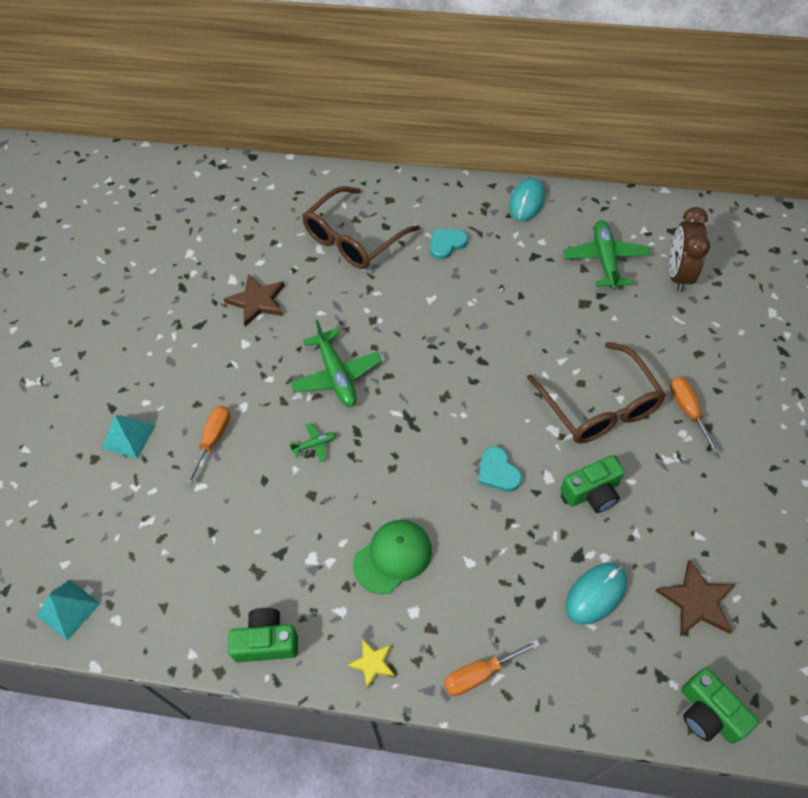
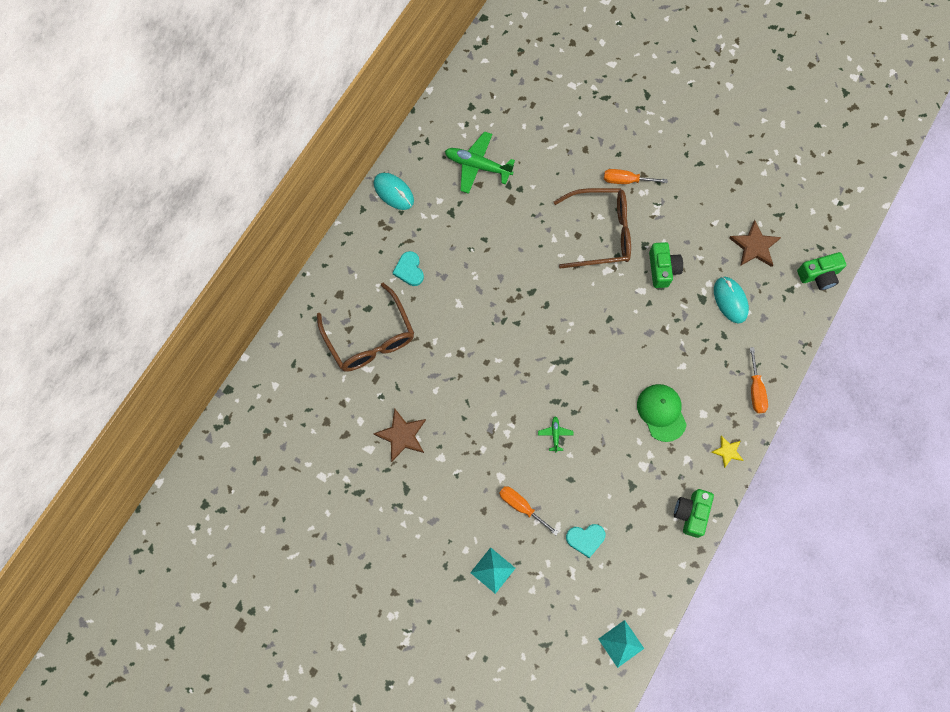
camera: 70 degrees left, 15 degrees up
green plane [290,319,382,407] -> none
turquoise heart [478,446,522,492] -> turquoise heart moved to [566,524,605,558]
brown clock [669,207,710,292] -> none

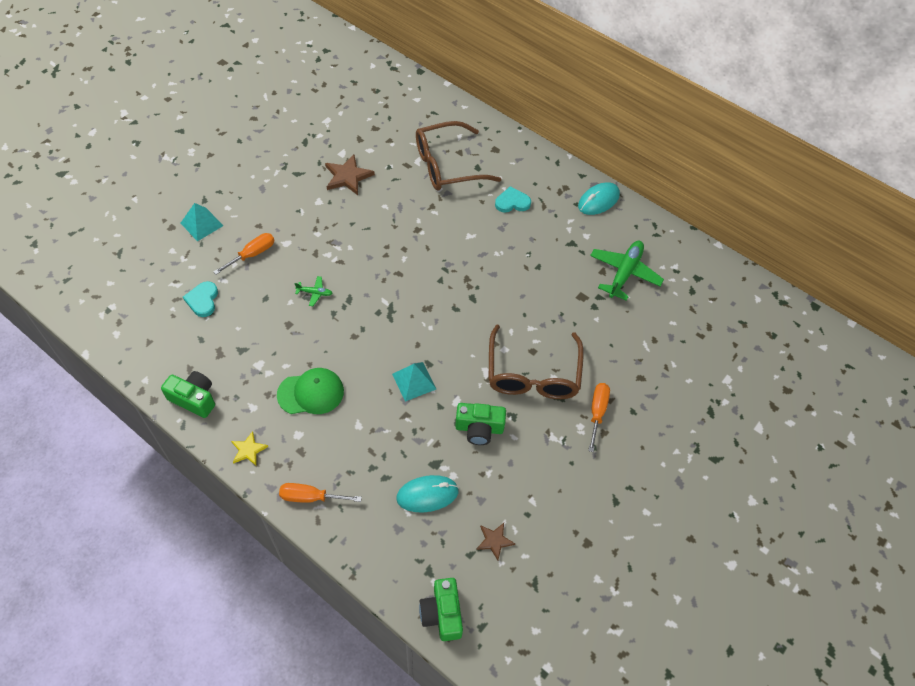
camera: 95 degrees right, 15 degrees down
turquoise pyramid [598,620,644,668] -> turquoise pyramid moved to [392,362,436,402]
brown star [729,220,781,267] -> brown star [476,523,515,560], size x0.60

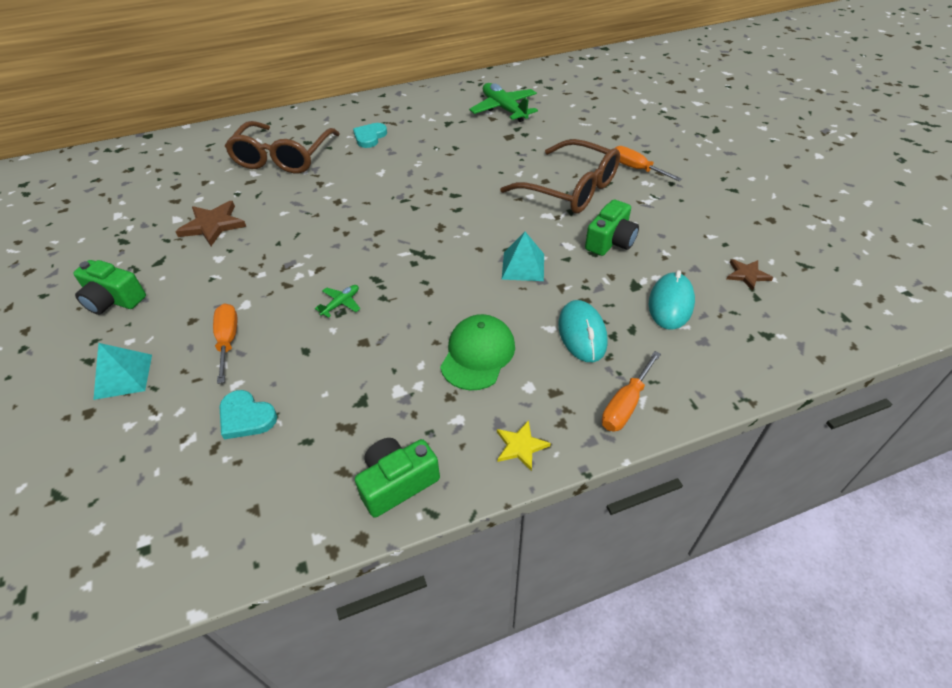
camera: 55 degrees left, 10 degrees down
green camera [419,578,463,641] -> green camera moved to [73,260,146,315]
turquoise mouse [578,182,620,215] -> turquoise mouse moved to [558,300,608,362]

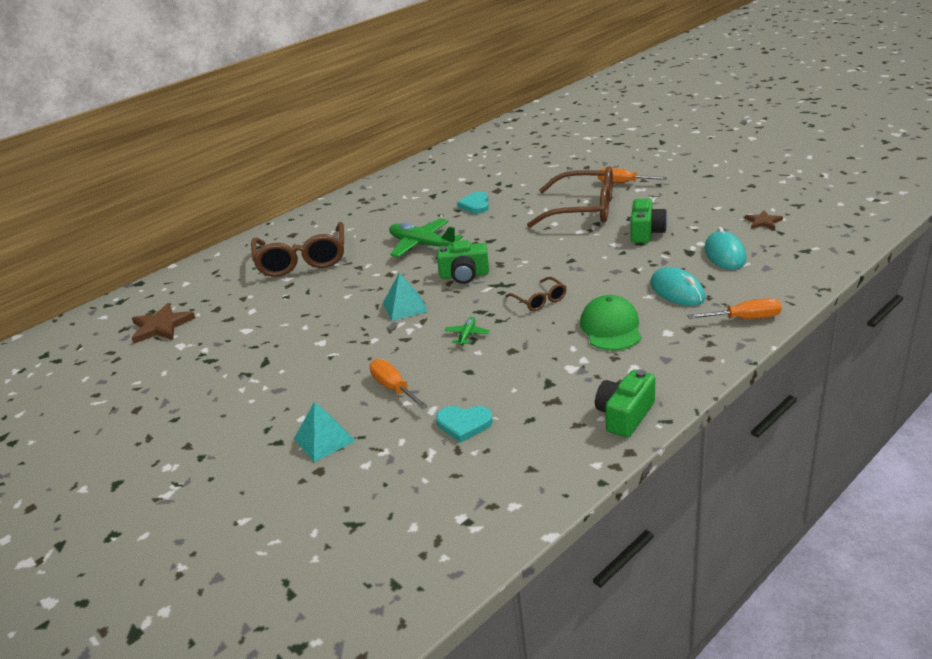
camera: 20 degrees left, 15 degrees down
green camera [73,260,146,315] -> green camera moved to [437,240,489,284]
brown star [175,201,246,246] -> brown star moved to [132,303,195,344]
turquoise heart [353,123,387,148] -> turquoise heart moved to [457,192,489,214]
green plane [469,83,538,122] -> green plane moved to [389,218,463,257]
yellow star [497,420,551,471] -> none
turquoise pyramid [502,232,544,281] -> turquoise pyramid moved to [383,273,428,321]
orange screwdriver [602,351,661,432] -> orange screwdriver turned 105 degrees counterclockwise [687,298,782,319]
none -> brown glasses [505,277,567,311]

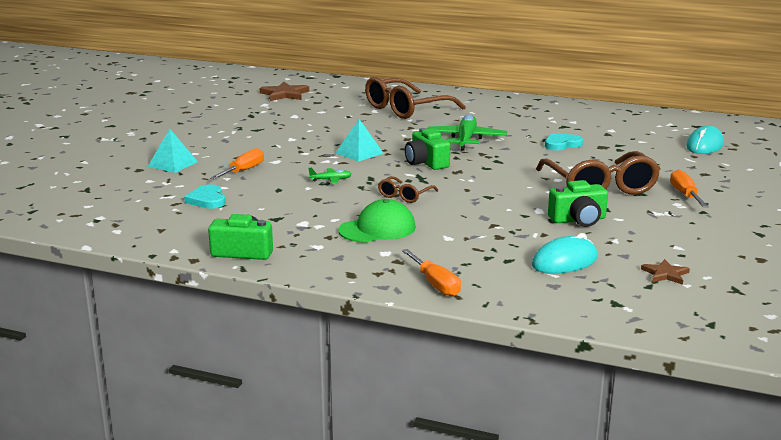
camera: 60 degrees right, 10 degrees down
turquoise mouse [650,267,705,306] -> turquoise mouse moved to [686,126,724,154]

